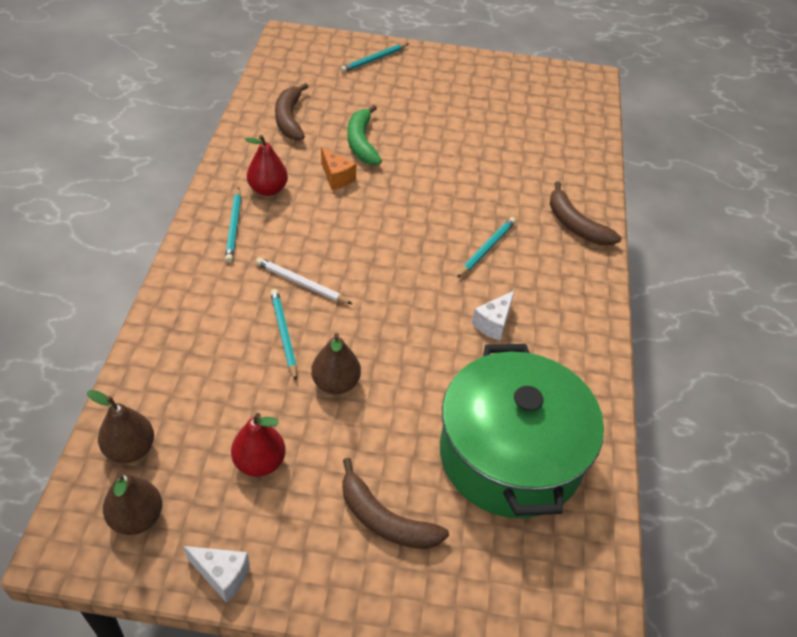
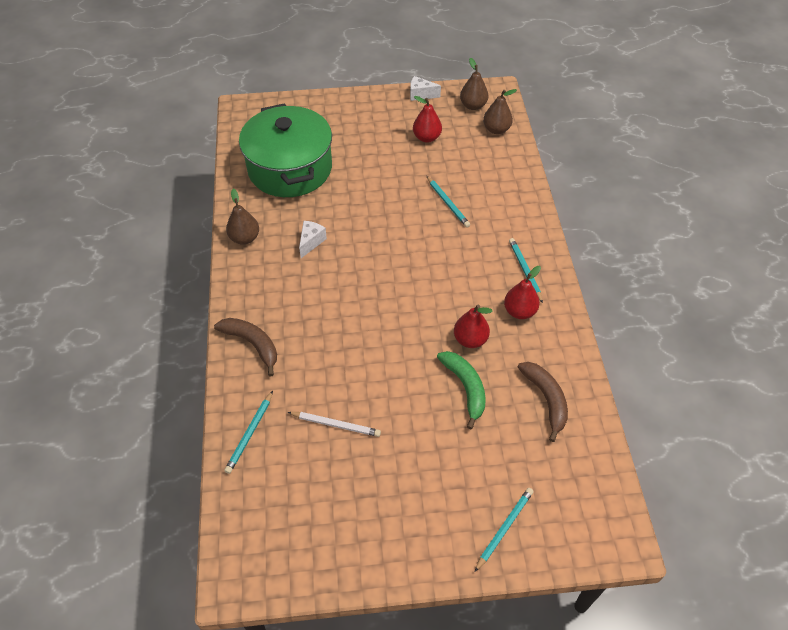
camera: 170 degrees right, 5 degrees up
white pencil [256,258,352,304] -> white pencil moved to [287,412,381,437]
brown pear [311,333,361,394] -> brown pear moved to [226,189,259,245]
orange cheese [321,147,356,190] -> red pear [454,305,493,348]
brown banana [342,458,449,549] -> none
turquoise pencil [457,217,516,278] -> turquoise pencil moved to [224,391,273,474]

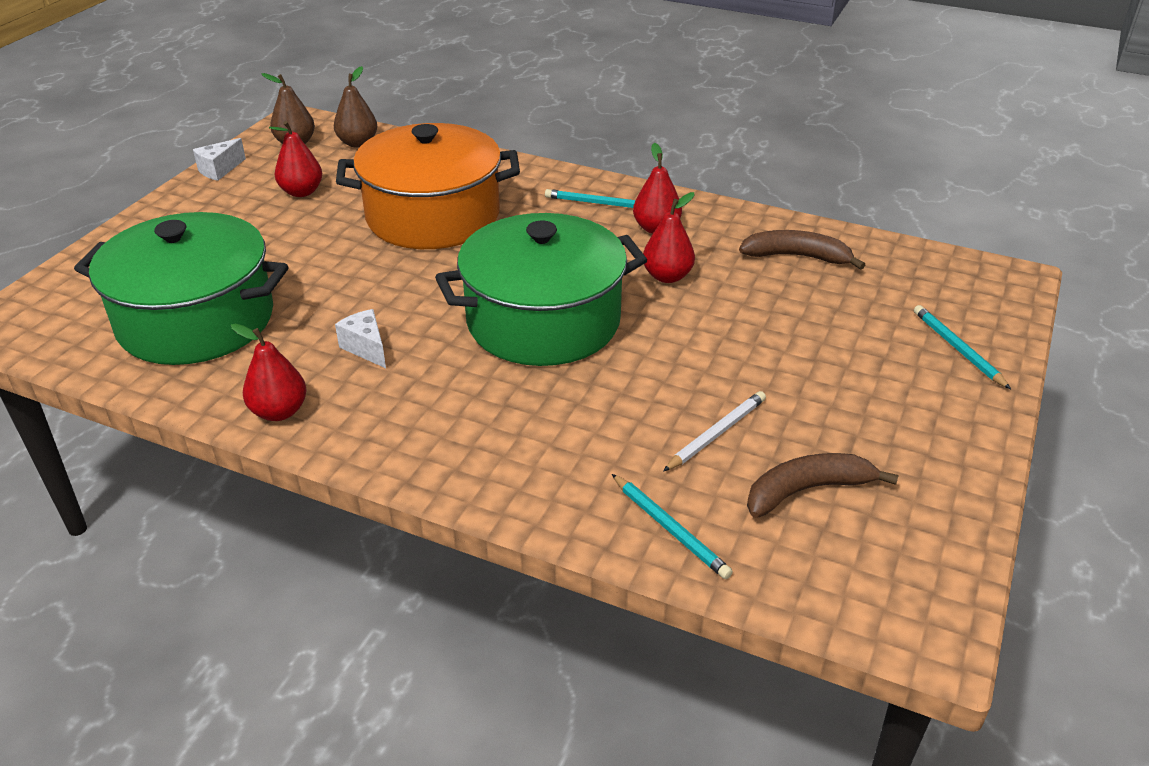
camera: 60 degrees left, 15 degrees down
brown banana [214,318,277,376] -> brown banana moved to [747,453,899,518]
brown pear [226,189,259,245] -> red pear [231,324,306,421]
turquoise pencil [427,176,470,227] -> orange pot [336,123,520,249]
green banana [437,351,485,429] -> none
none -> green pot [435,213,647,366]

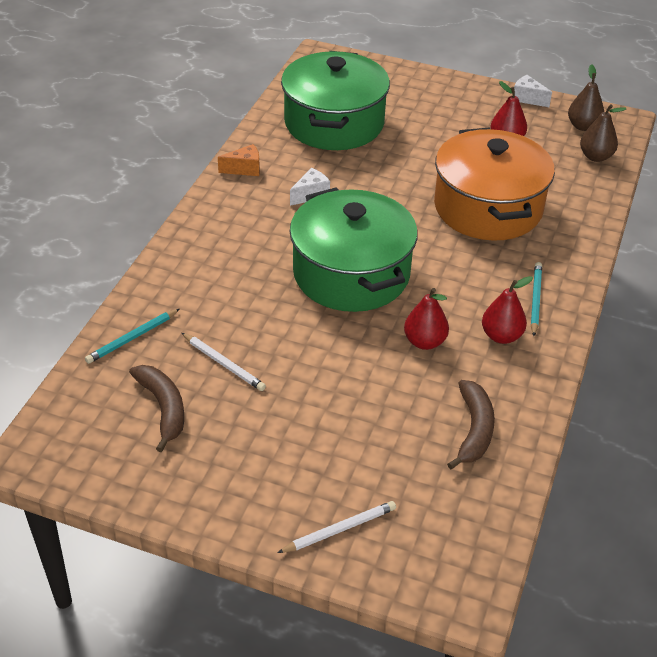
camera: 85 degrees right, 5 degrees up
red pear [231,324,306,421] -> orange cheese [218,144,260,176]
turquoise pencil [914,305,1011,389] -> white pencil [277,501,396,553]

